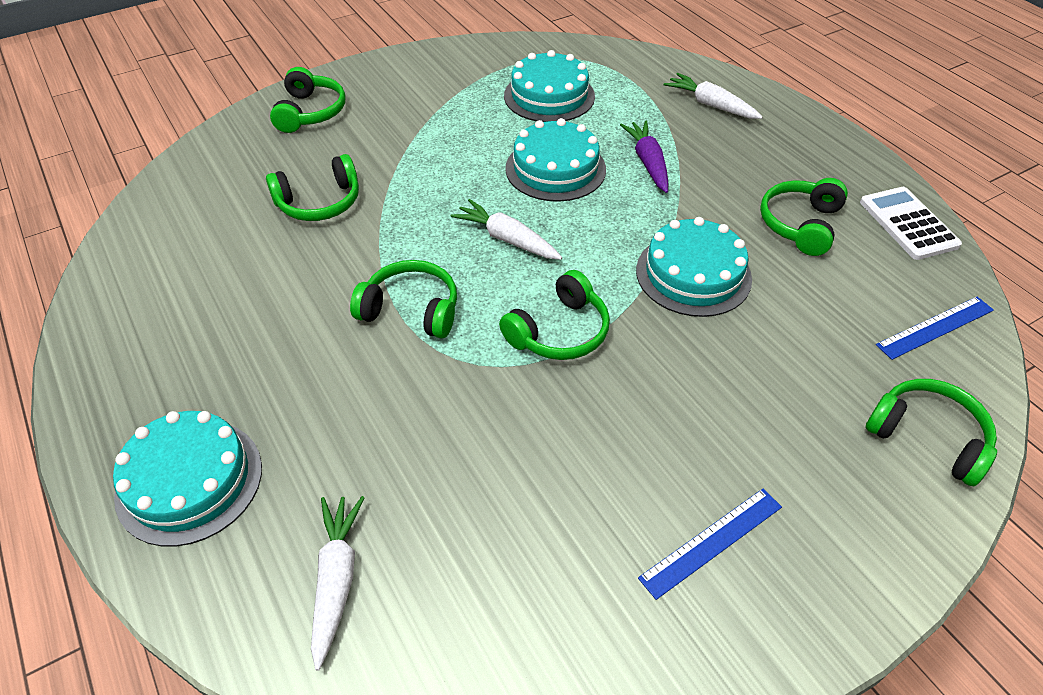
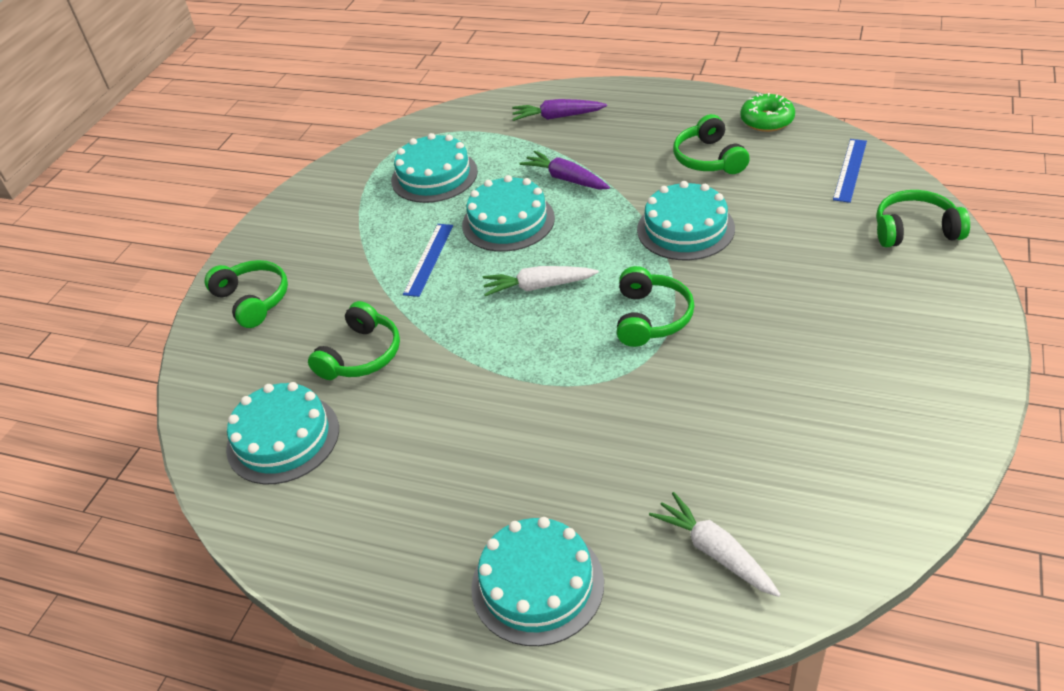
camera: 35 degrees left, 5 degrees down
green headphones [350,260,457,338] -> none
blue ruler [638,489,782,600] -> blue ruler moved to [403,224,453,297]
white carrot [664,73,763,119] -> purple carrot [512,99,607,121]
white calculator [860,187,962,260] -> green donut [740,93,795,132]
none -> turquoise cake [226,382,339,484]

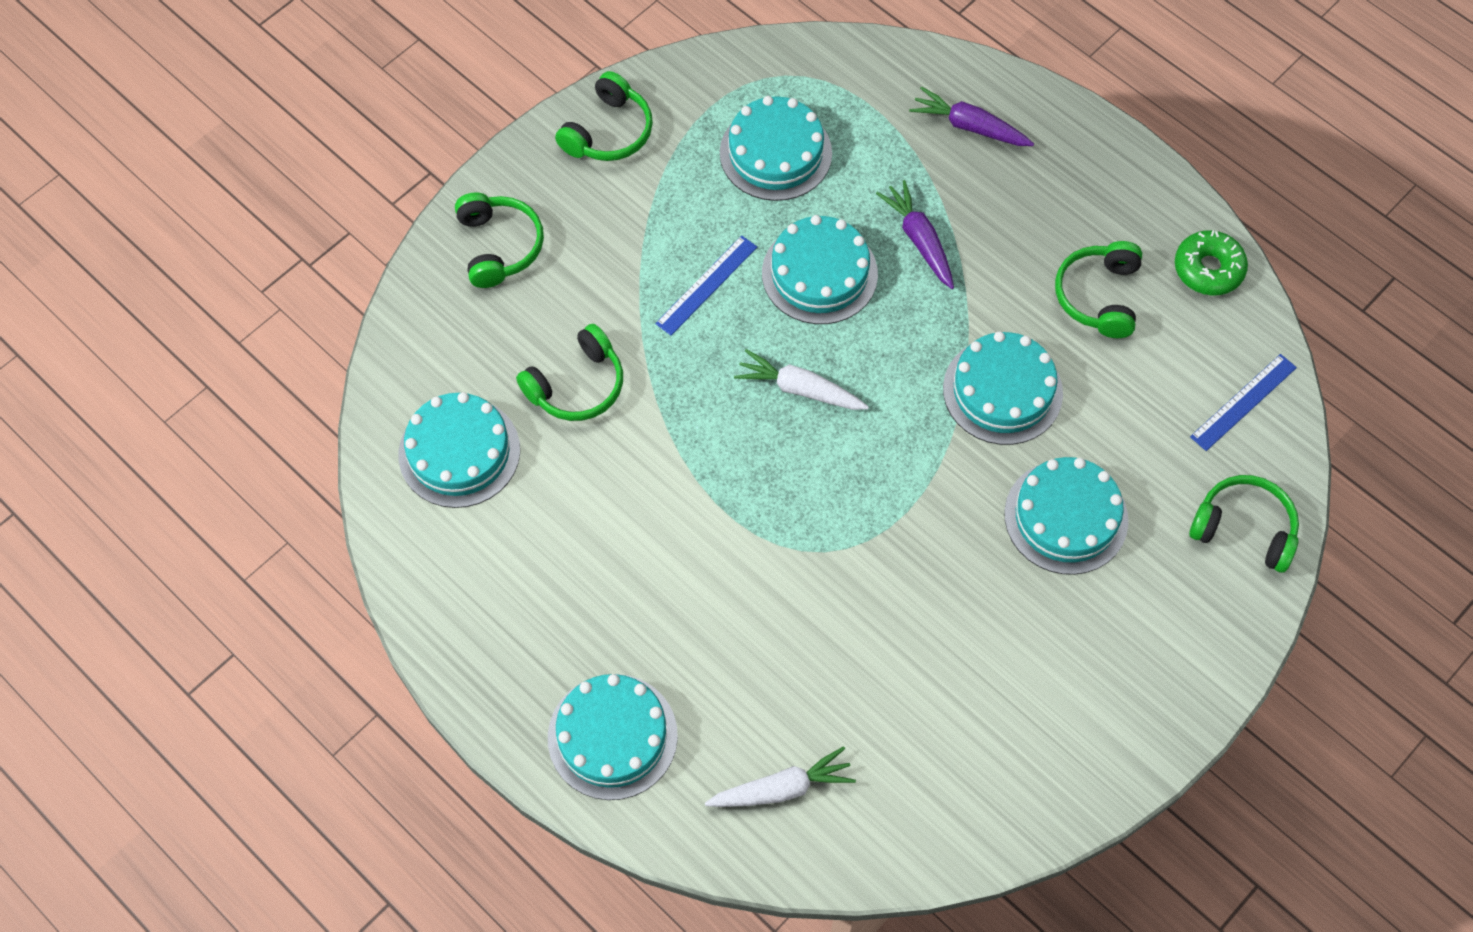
camera: 20 degrees right, 20 degrees up
green headphones [617,266,695,347] -> green headphones moved to [555,71,653,161]
white carrot [649,492,781,597] -> white carrot turned 90 degrees clockwise [705,746,856,807]
none -> turquoise cake [1004,457,1128,575]

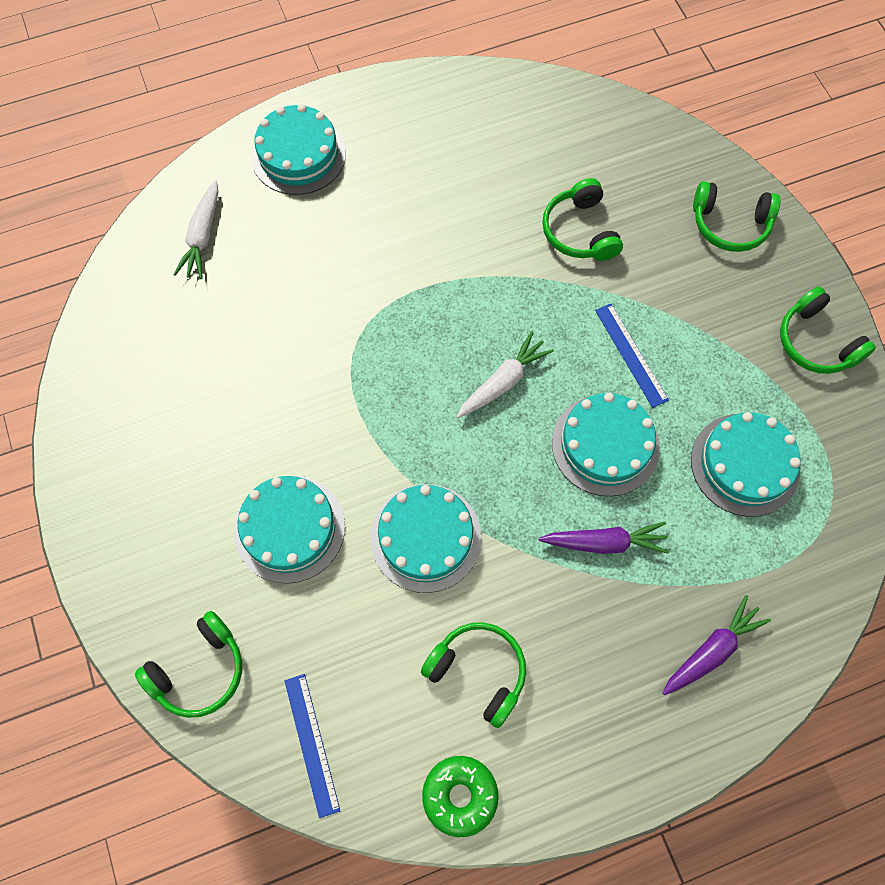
camera: 115 degrees right, 5 degrees up
turquoise cake [399,392,520,508] -> none

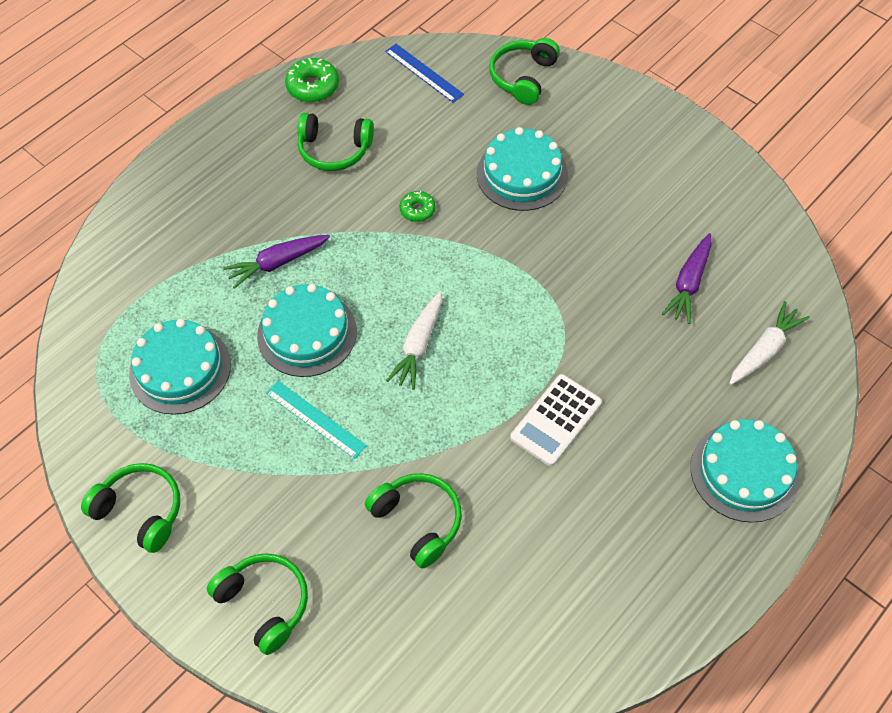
camera: 155 degrees right, 10 degrees down
white carrot [173,180,218,279] -> white carrot turned 60 degrees clockwise [729,301,809,385]
turquoise cake [370,484,482,593] -> green donut [399,191,436,222]
blue ruler [595,304,669,408] -> turquoise ruler [266,381,367,459]
purple carrot [663,595,771,695] -> purple carrot moved to [662,233,712,324]
green headphones [693,181,780,252] -> green headphones turned 60 degrees clockwise [207,553,308,655]
none -> white calculator [510,374,602,466]

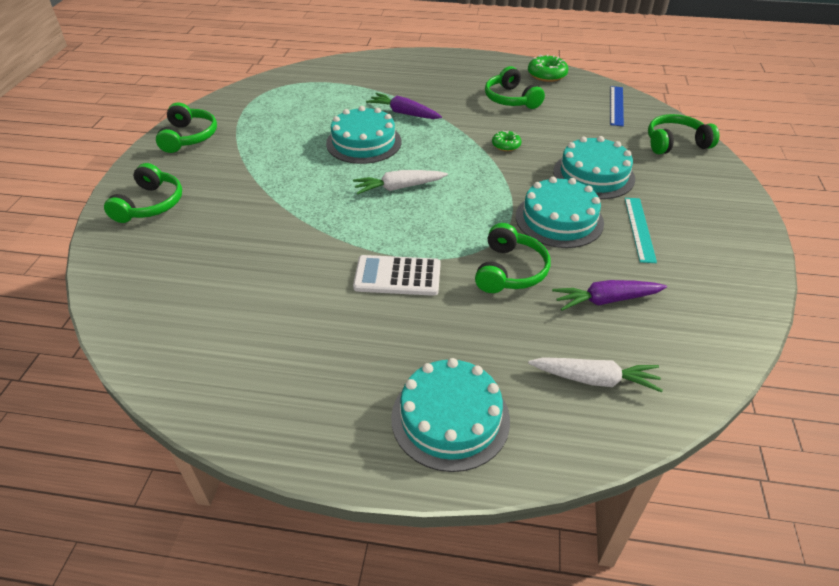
camera: 55 degrees right, 15 degrees down
turquoise cake [129,319,231,415] -> turquoise cake moved to [516,177,604,248]
turquoise ruler [266,381,367,459] -> turquoise ruler moved to [625,198,657,263]
green headphones [365,473,462,568] -> green headphones moved to [475,223,550,293]

